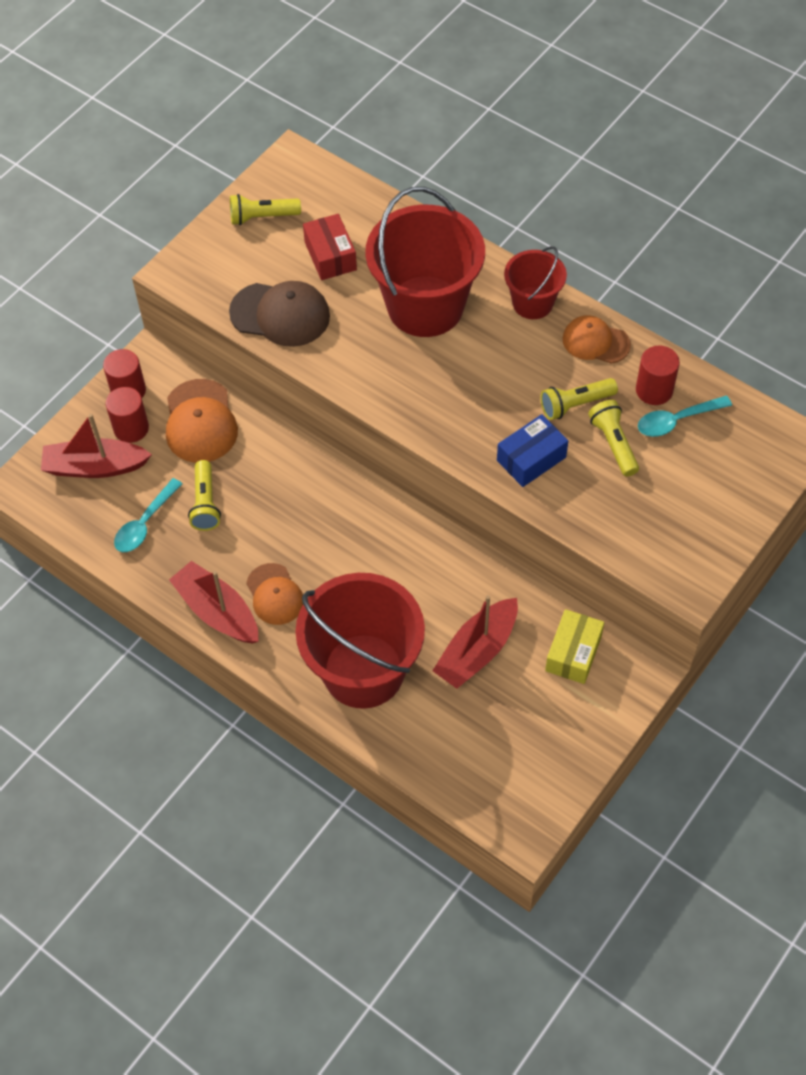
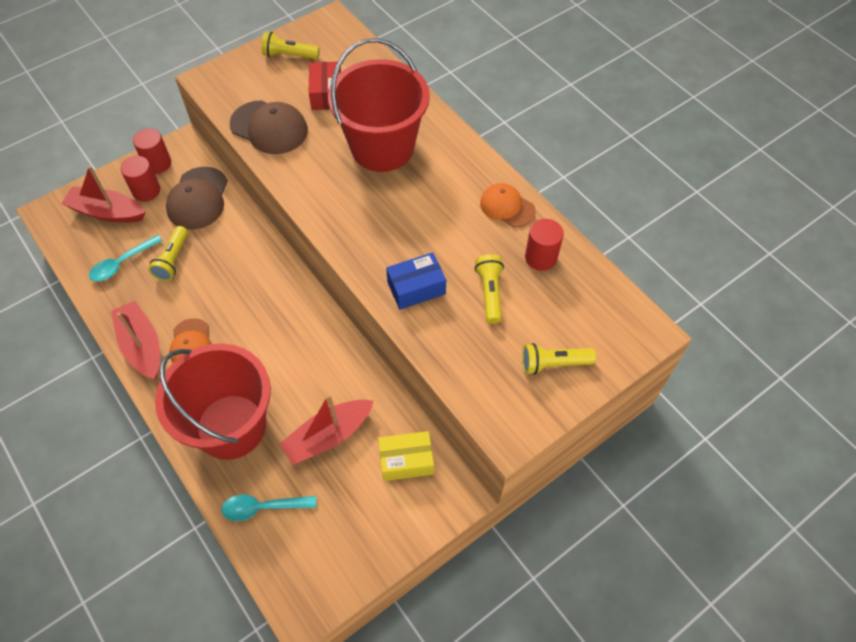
camera: 15 degrees right, 0 degrees up
orange cap [166,379,238,463] -> brown cap [166,167,228,230]
red bucket [504,246,567,319] -> none
yellow flashlight [540,378,618,420] -> yellow flashlight moved to [522,343,596,375]
yellow box [545,609,604,684] -> yellow box turned 45 degrees clockwise [378,431,434,481]
turquoise spoon [638,396,732,437] -> turquoise spoon moved to [221,494,316,521]

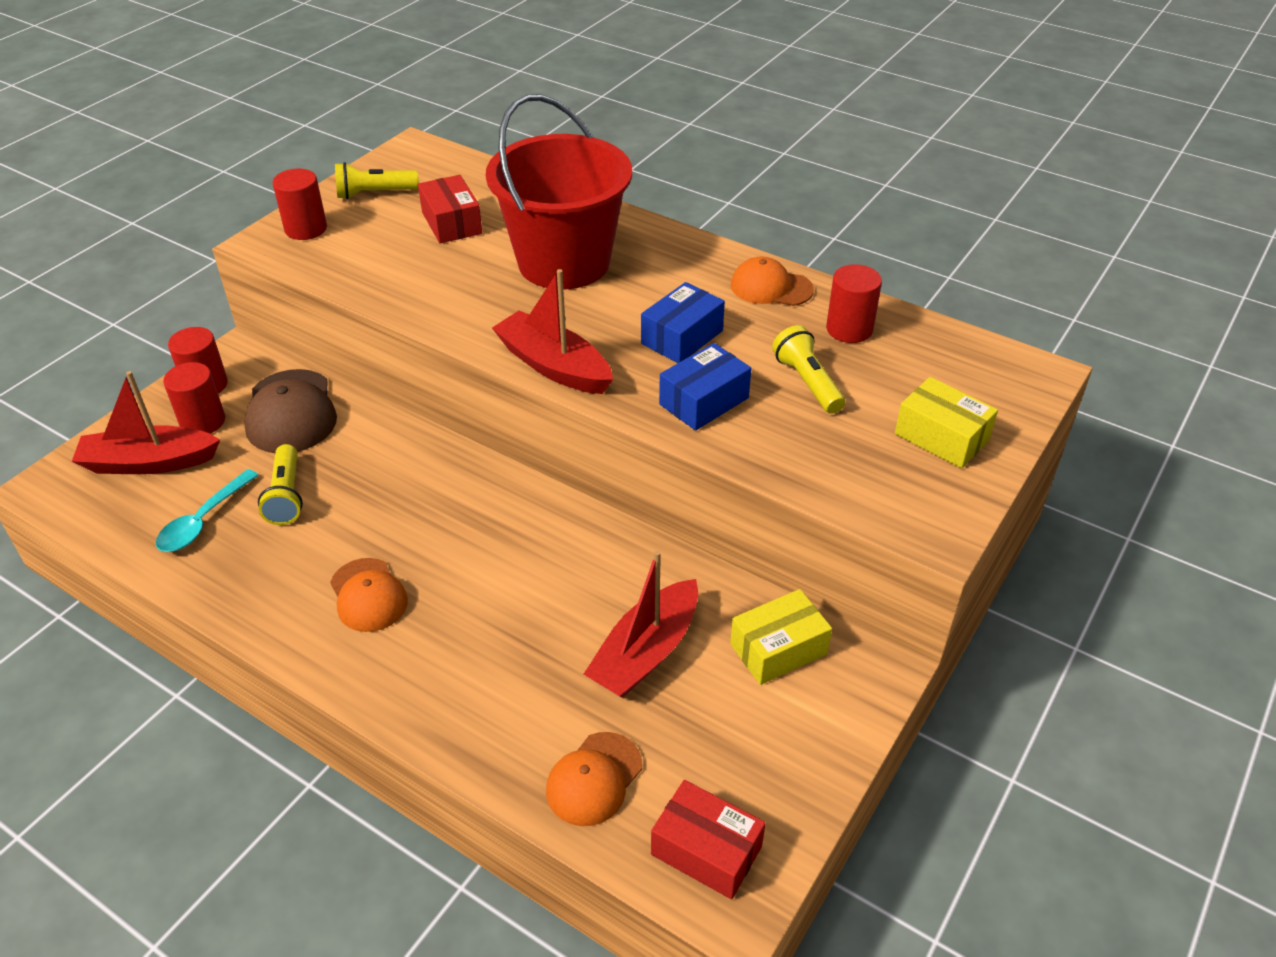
camera: 20 degrees left, 15 degrees down
red boat [111,301,160,379] -> red boat moved to [492,269,613,394]
red bucket [155,343,271,460] -> none
turquoise spoon [221,494,316,521] -> orange cap [546,732,642,826]
brown cap [230,100,308,154] -> none
yellow flashlight [522,343,596,375] -> yellow box [895,377,998,468]
none -> red cylinder [273,169,327,240]
none -> blue box [641,282,725,363]
none -> red box [651,780,766,899]

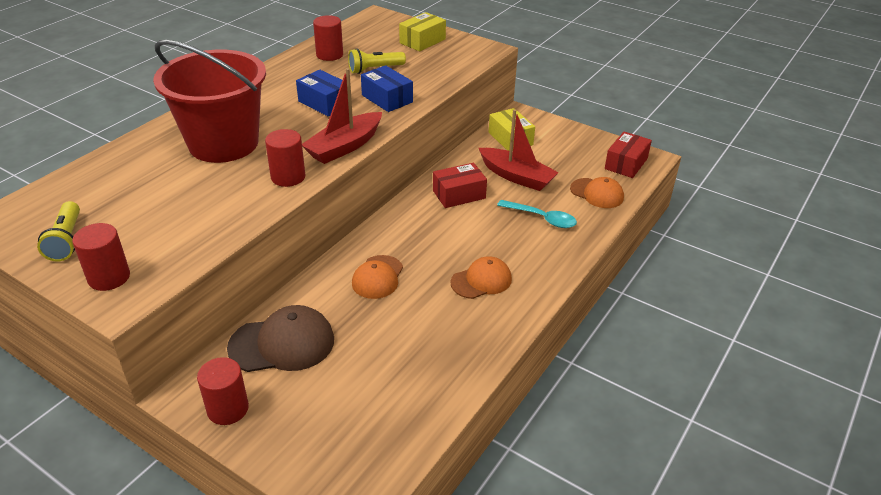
camera: 90 degrees left, 5 degrees down
red boat [72,371,220,474] -> none
turquoise spoon [156,469,259,552] -> turquoise spoon moved to [497,200,577,228]
red cylinder [163,362,225,433] -> red cylinder moved to [265,129,305,187]
yellow flashlight [258,444,303,525] -> none
red box [418,175,482,244] -> red box moved to [433,163,487,208]
orange cap [731,257,814,306] -> orange cap moved to [352,255,403,299]

